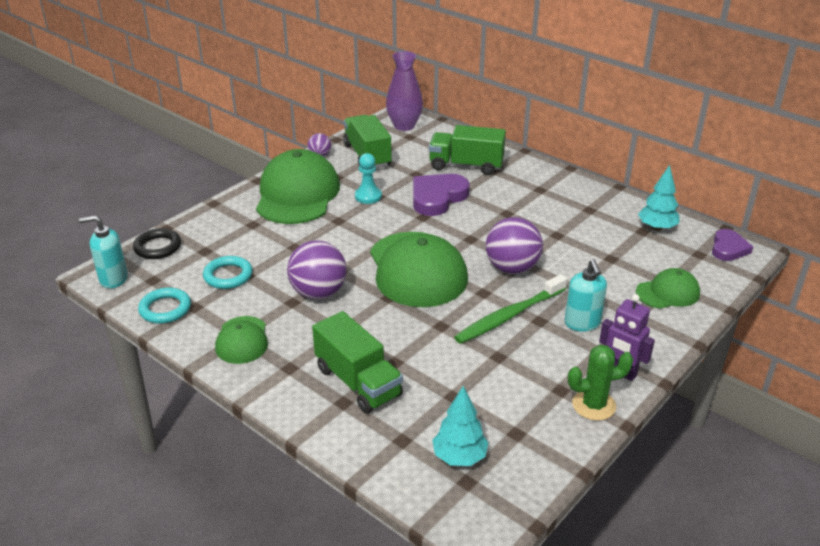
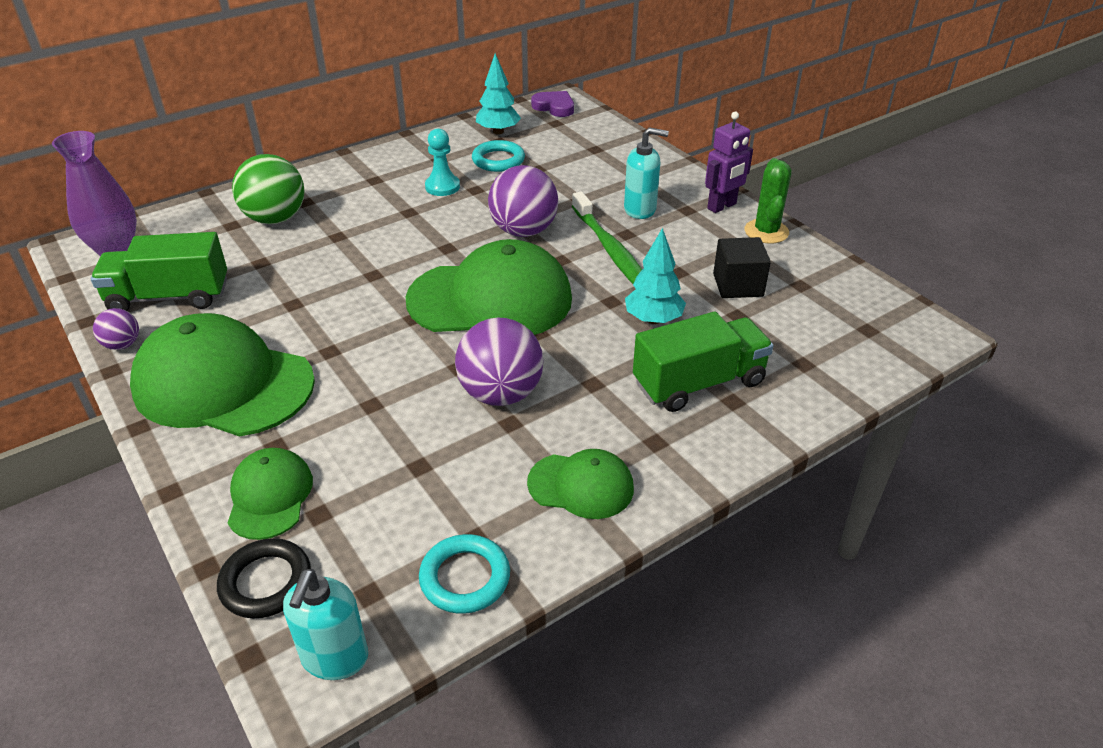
camera: 75 degrees left, 5 degrees up
turquoise ring [203,256,253,289] -> turquoise ring moved to [472,140,525,172]
turquoise pawn [355,153,382,204] -> turquoise pawn moved to [425,128,460,196]
purple heart [413,174,469,216] -> none
green truck [429,125,506,175] -> green ball [232,154,305,224]
turquoise tree [432,386,489,466] -> turquoise tree moved to [625,228,686,324]
green cap [636,268,700,309] -> green cap moved to [228,448,313,540]
none -> black cube [713,237,771,298]

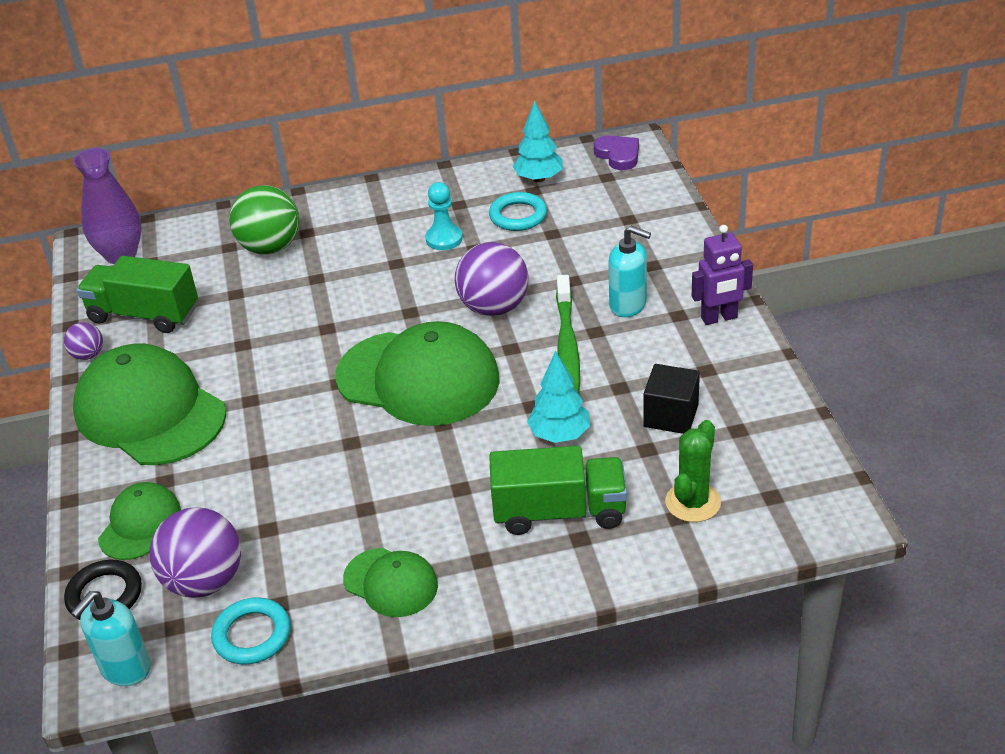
camera: 25 degrees right, 0 degrees up
purple ball [455,318,544,406] -> purple ball moved to [149,507,241,598]
green cactus [744,158,791,244] -> green cactus moved to [665,420,721,522]

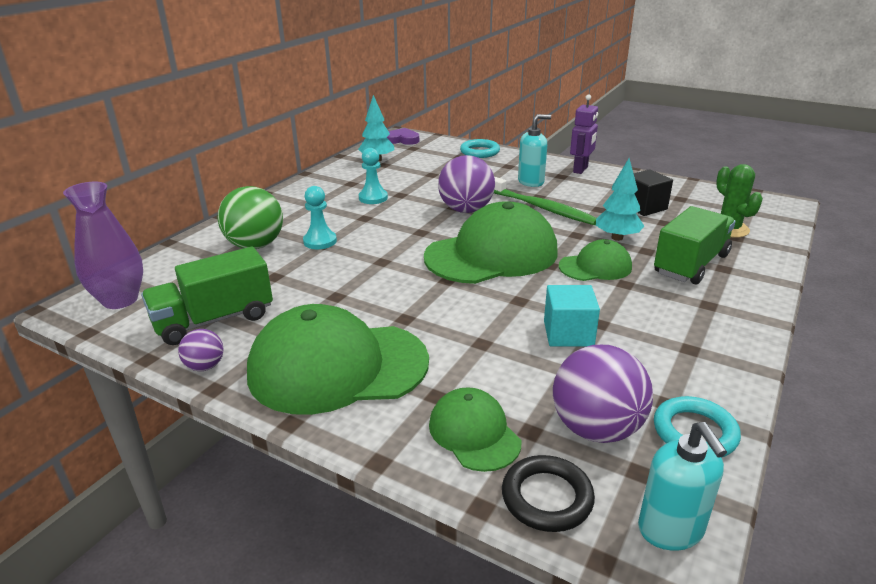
camera: 50 degrees left, 10 degrees down
green cap [343,548,438,617] -> green cap moved to [559,239,632,281]
turquoise ring [489,192,547,231] -> turquoise ring moved to [460,139,500,158]
none -> turquoise pawn [303,186,337,249]
none -> turquoise cube [544,285,600,347]

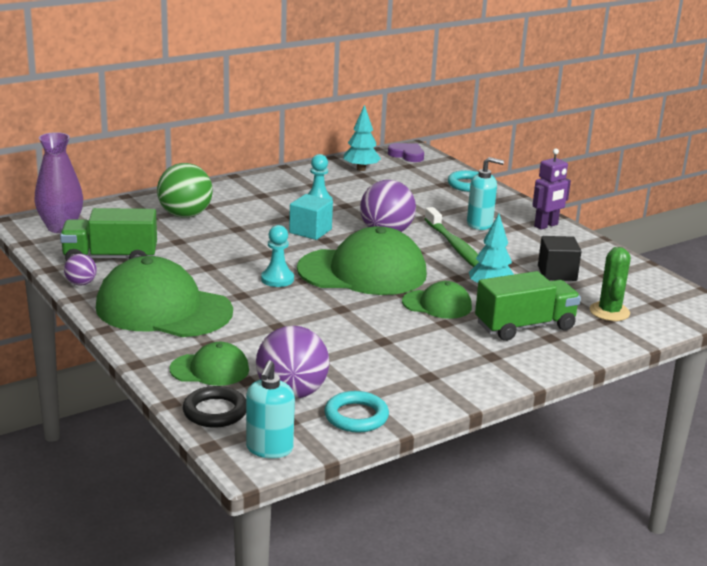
camera: 25 degrees right, 5 degrees down
turquoise pawn [303,186,337,249] -> turquoise pawn moved to [261,225,294,287]
green cap [429,387,521,472] -> green cap turned 90 degrees clockwise [170,342,249,386]
turquoise cube [544,285,600,347] -> turquoise cube moved to [289,194,333,240]

